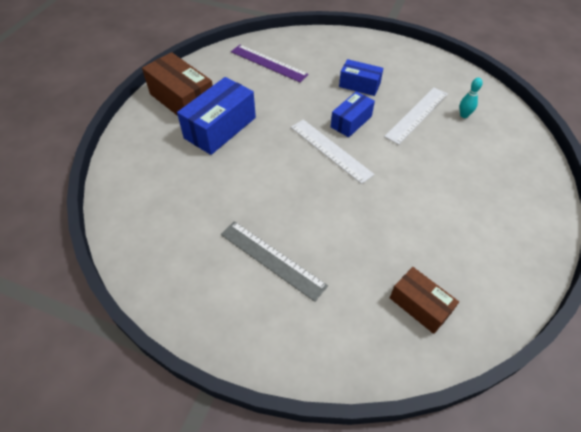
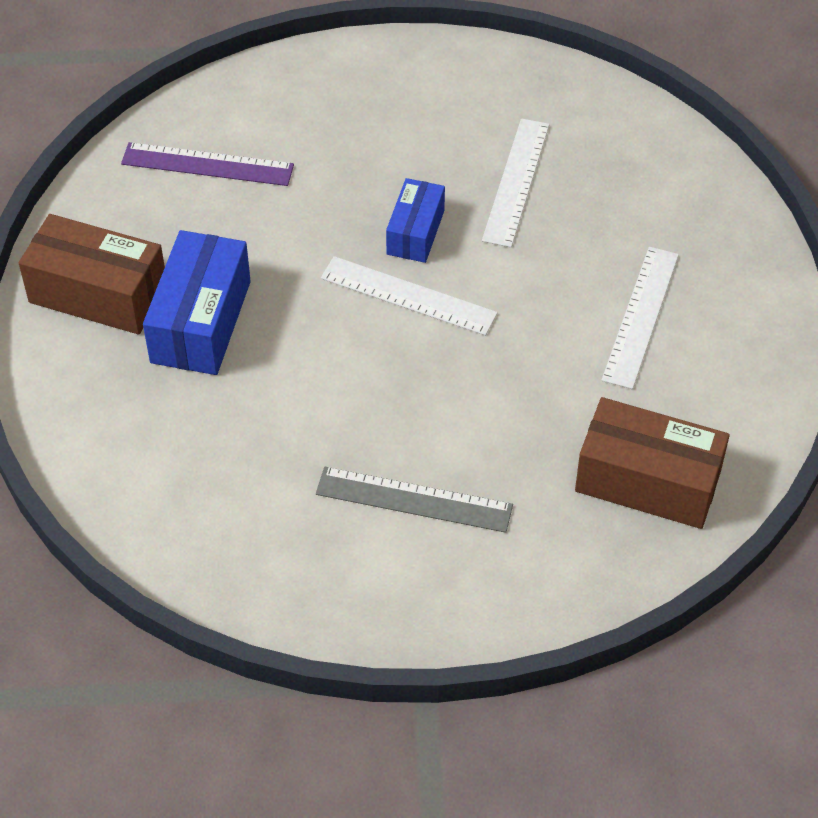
camera: 25 degrees left, 0 degrees up
blue box [339,59,383,96] -> none
brown box [390,267,459,334] -> brown box [575,397,730,529], size x1.64
turquoise bowling pin [460,78,483,118] -> none
none -> white ruler [601,247,679,389]

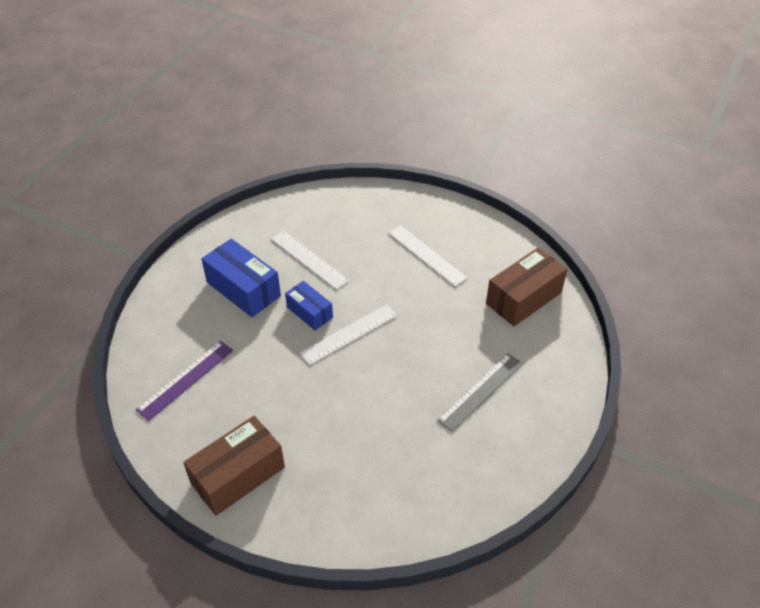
camera: 60 degrees left, 5 degrees down
blue box [143,230,251,375] -> blue box moved to [201,239,281,317]

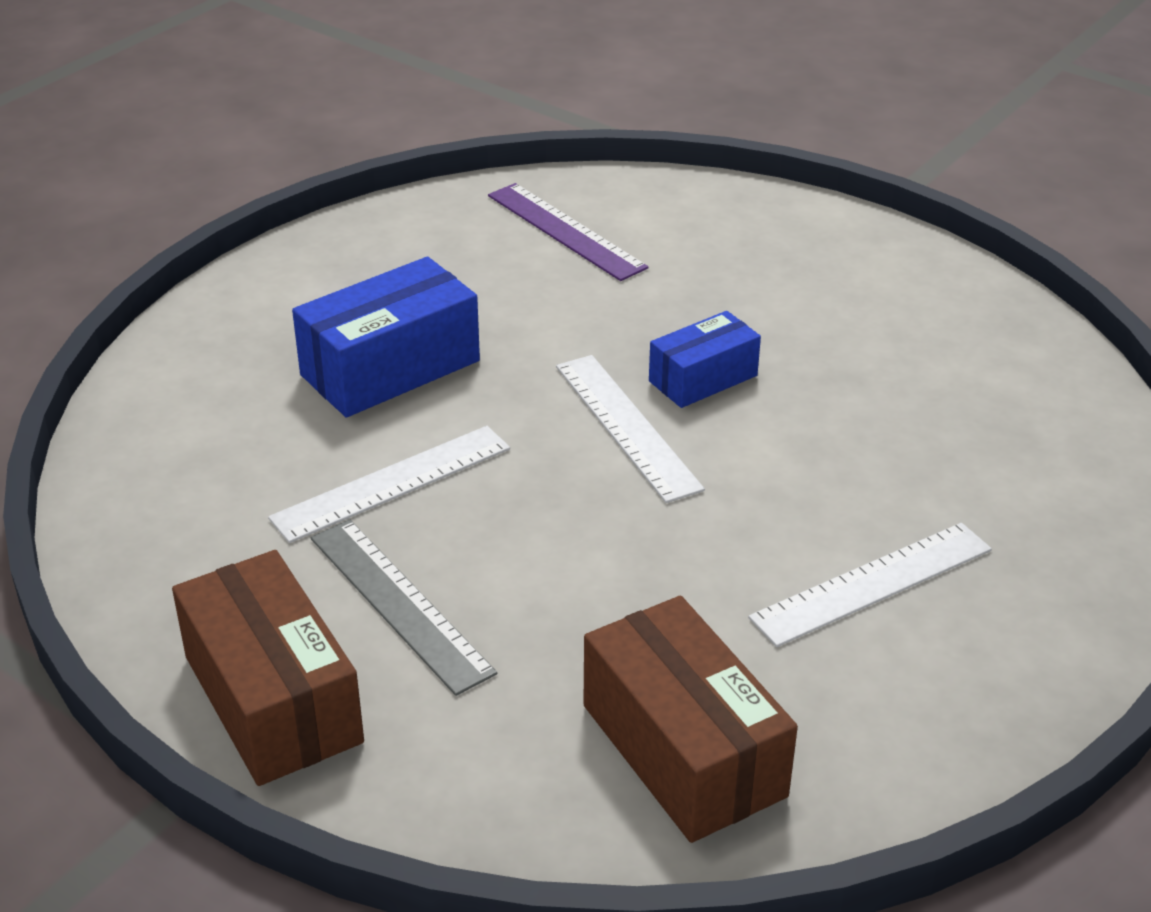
camera: 100 degrees right, 10 degrees down
brown box [183,416,285,516] -> brown box moved to [172,550,364,786]
blue box [201,239,281,317] -> blue box moved to [292,257,480,417]
white ruler [271,231,349,290] -> white ruler moved to [268,426,510,543]

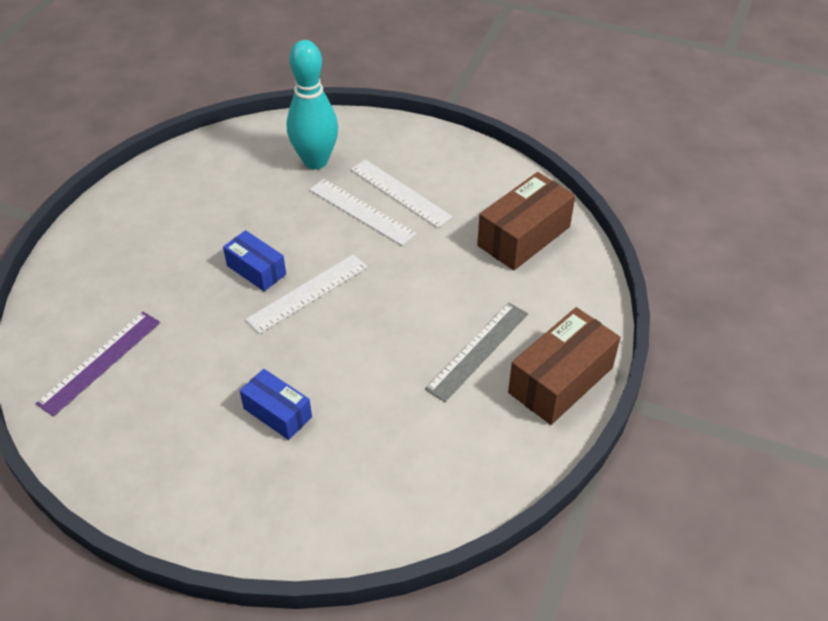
camera: 105 degrees left, 10 degrees up
white ruler [268,426,510,543] -> white ruler moved to [309,179,417,246]
blue box [292,257,480,417] -> blue box [240,369,312,440], size x0.61
none -> turquoise bowling pin [287,40,338,169]

